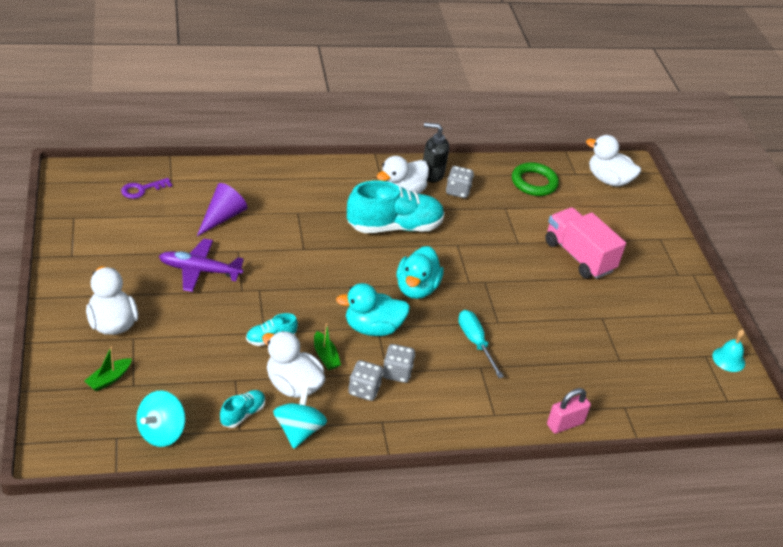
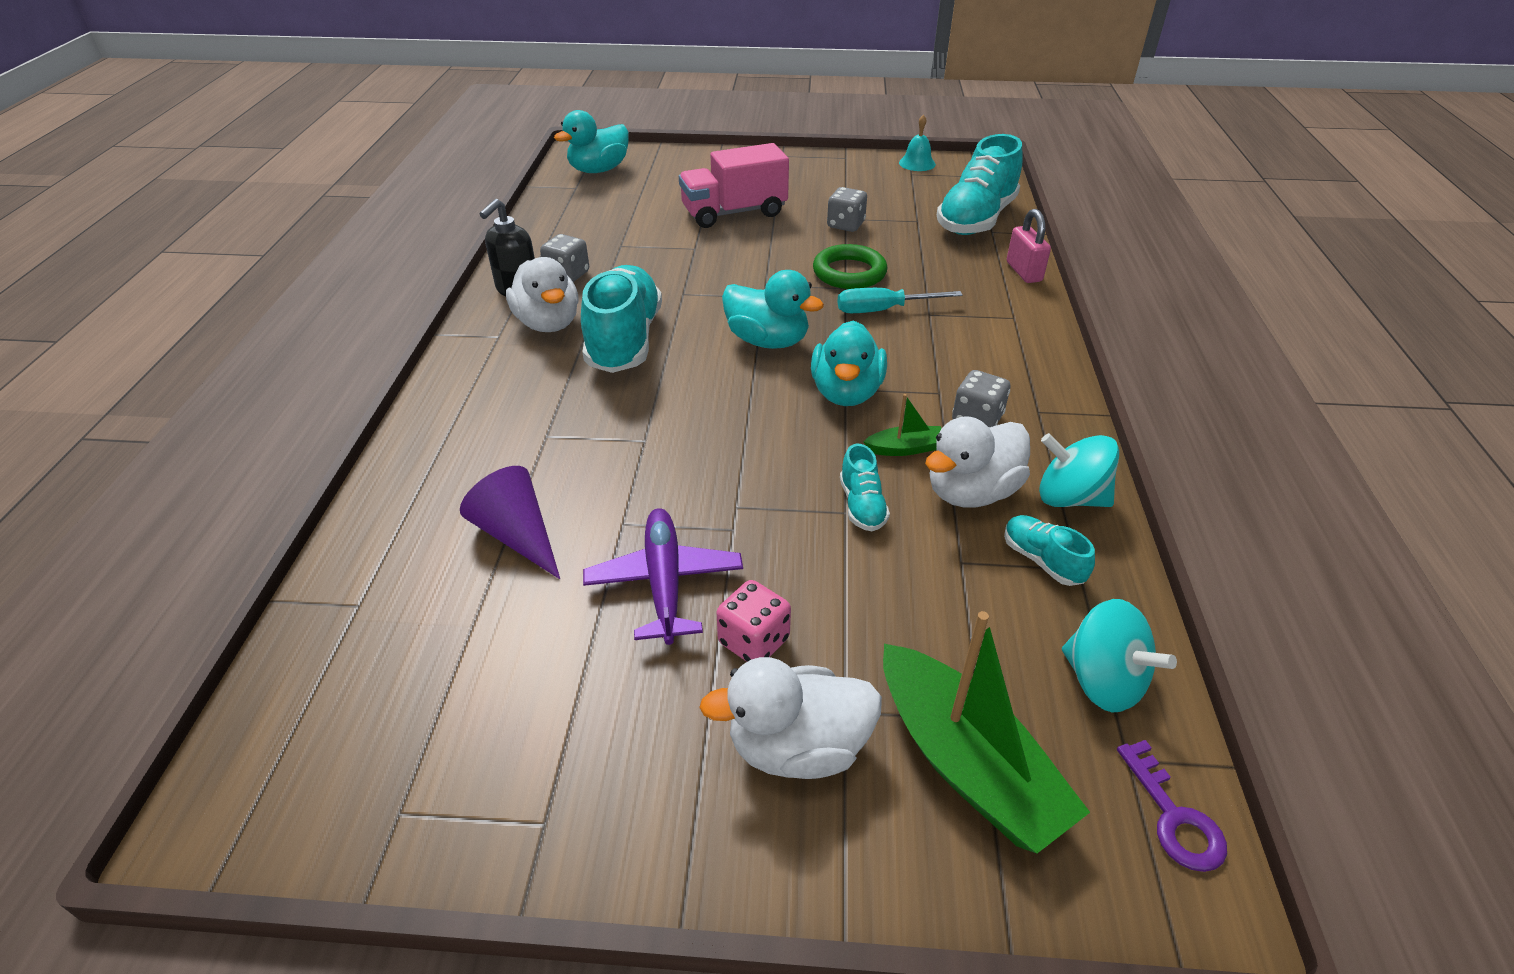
camera: 70 degrees left, 0 degrees up
green boat [85,346,132,391] -> green boat [883,611,1090,854], size x2.15
purple key [121,178,172,199] -> purple key moved to [1117,740,1227,872]
purple plane [159,239,244,292] -> purple plane turned 150 degrees clockwise [583,508,743,645]
grey dice [383,344,415,383] -> grey dice moved to [827,187,867,232]
green ring [512,162,559,196] -> green ring moved to [813,244,888,289]
white duck [586,135,641,187] -> turquoise duck [554,110,629,173]
none -> pink dice [717,580,791,662]
none -> turquoise shoe [937,134,1023,235]

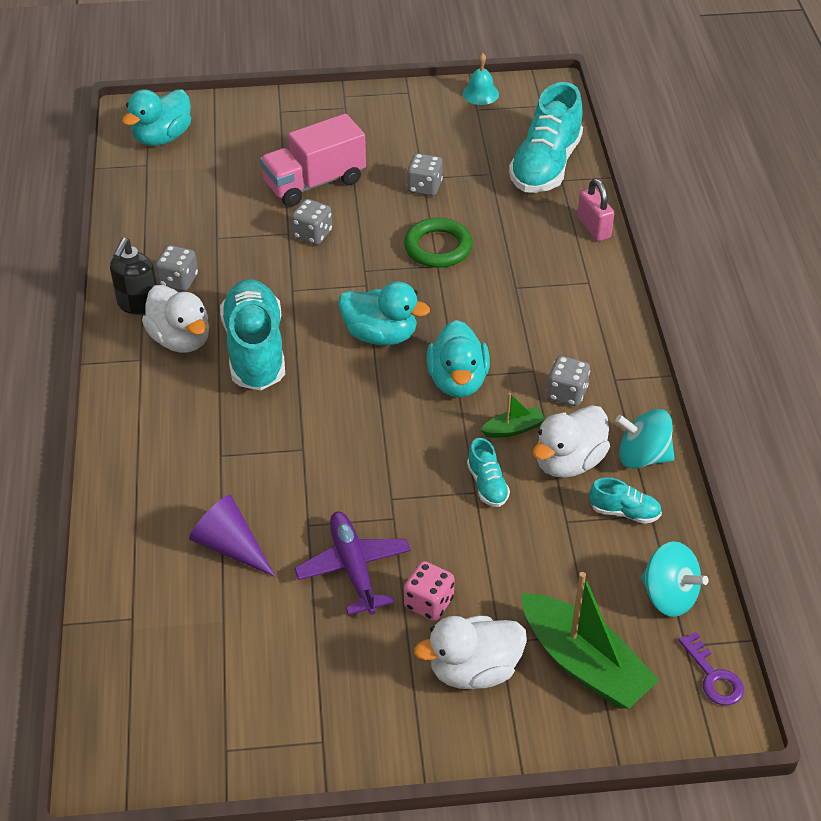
camera: 10 degrees left, 5 degrees up
turquoise screwdriver [838,288,963,313] -> none
turquoise shoe [1004,515,1095,586] -> turquoise shoe turned 150 degrees clockwise [589,477,662,524]
none -> grey dice [291,199,332,245]

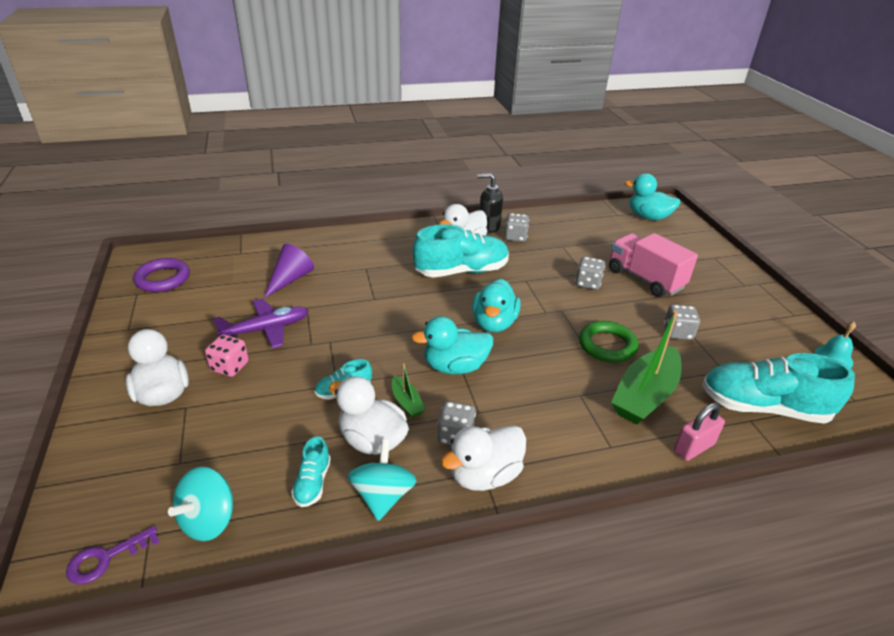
camera: 80 degrees right, 10 degrees down
green boat [521,572,659,709] -> green boat moved to [611,310,682,424]
none -> purple ring [133,258,190,292]
none -> white duck [441,425,526,491]

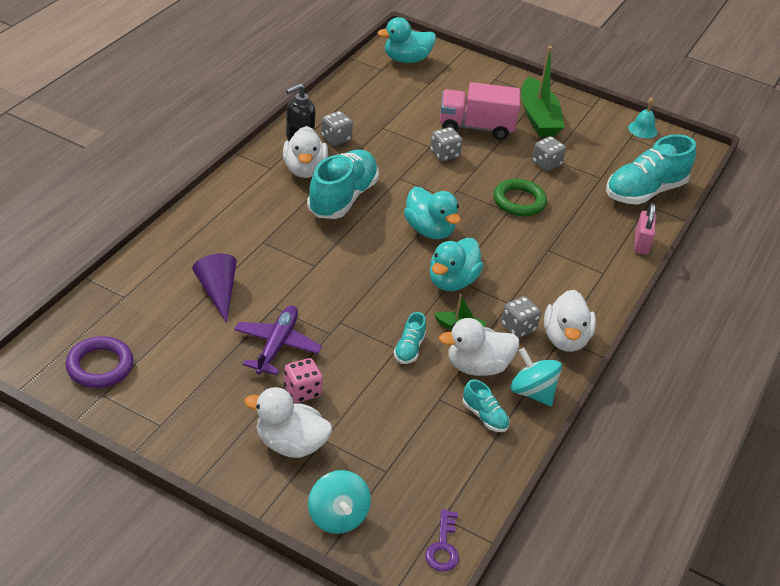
camera: 50 degrees left, 5 degrees up
turquoise spinning top [168,467,233,541] -> turquoise spinning top moved to [308,470,371,534]
green boat [611,310,682,424] -> green boat moved to [521,46,565,137]

